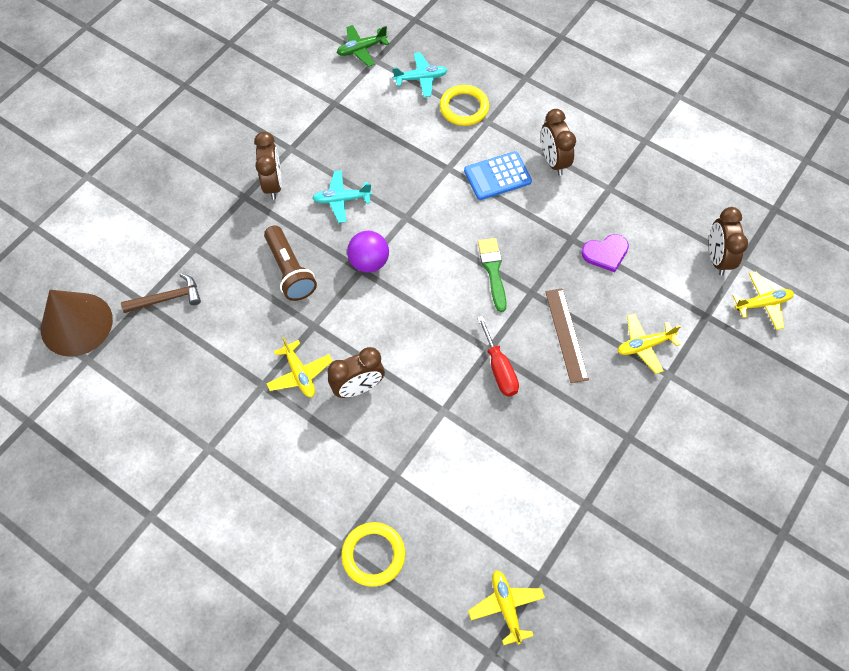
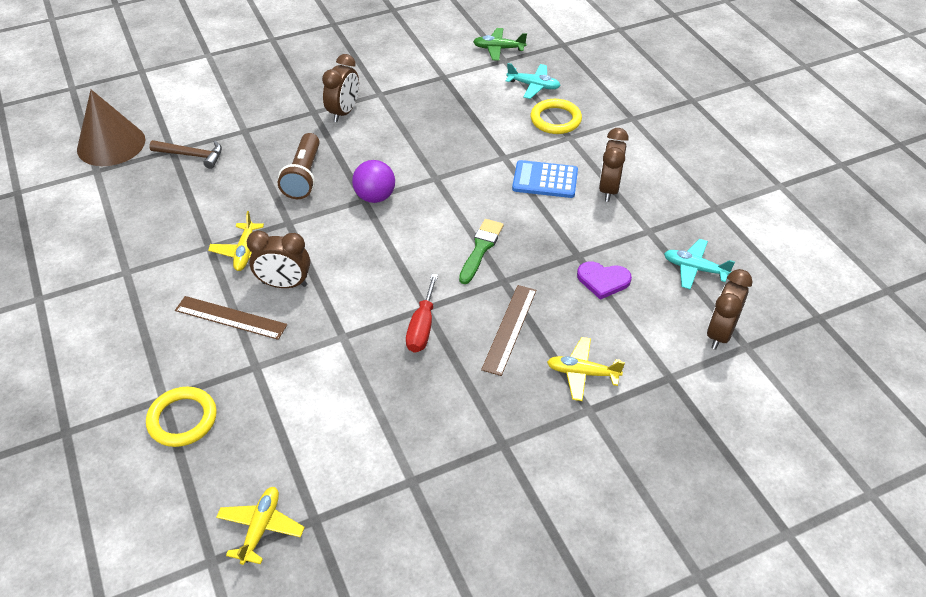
camera: 30 degrees right, 15 degrees down
turquoise plane [312,170,372,223] -> turquoise plane moved to [664,239,735,289]
yellow plane [732,271,794,330] -> none
none -> brown ruler [175,296,287,340]

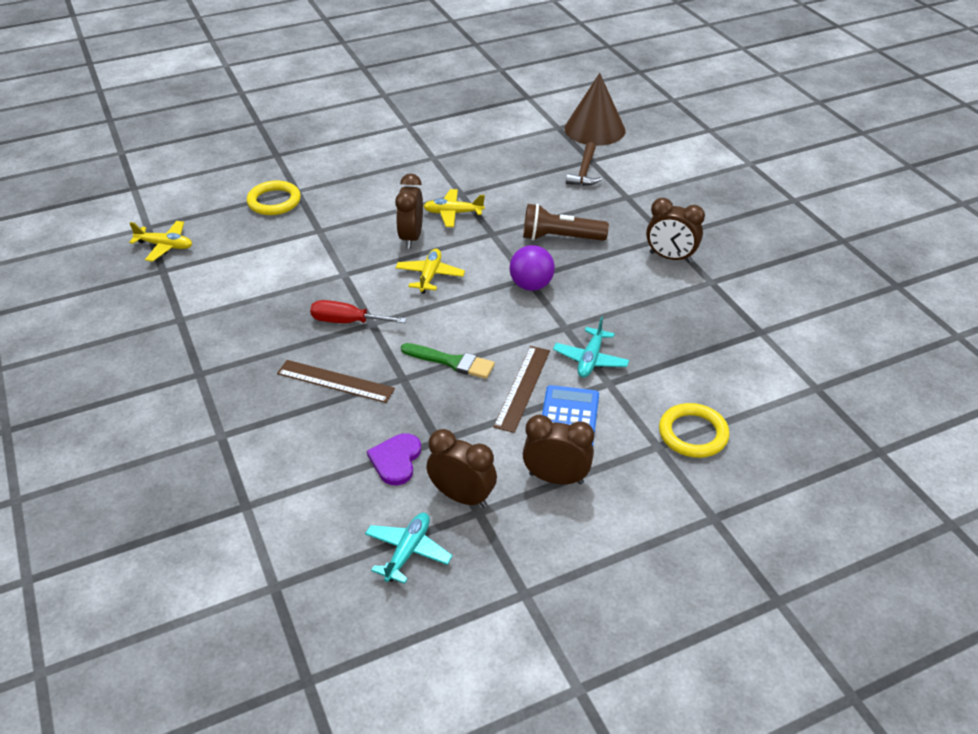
camera: 90 degrees right, 5 degrees down
brown ruler [175,296,287,340] -> brown ruler moved to [494,346,550,433]
green plane [473,28,527,61] -> none
turquoise plane [506,63,561,99] -> turquoise plane moved to [553,316,629,378]
yellow plane [547,337,625,401] -> yellow plane moved to [396,249,465,294]
brown clock [707,269,753,350] -> brown clock moved to [426,429,497,508]

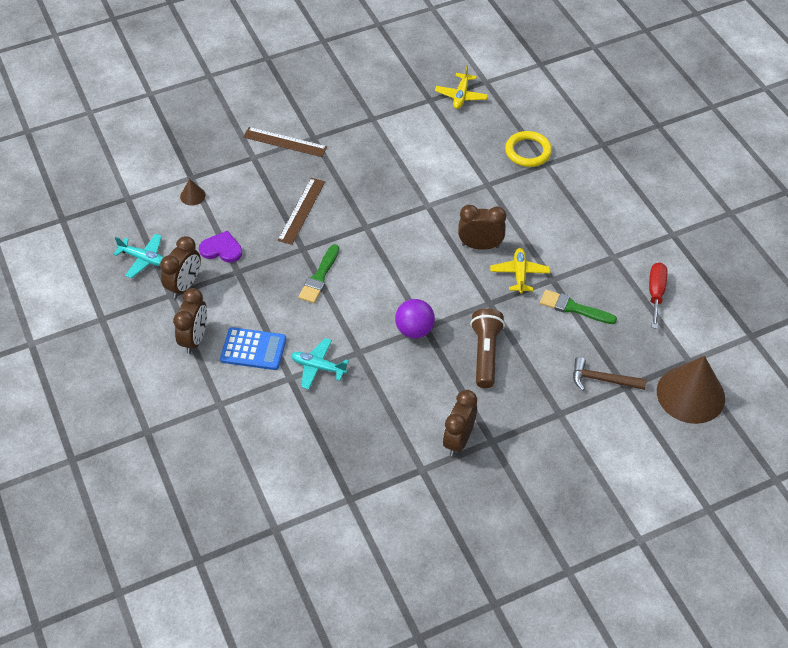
camera: 90 degrees right, 10 degrees up
red screwdriver [310,300,406,323] -> red screwdriver moved to [649,262,667,329]
yellow plane [396,249,465,294] -> none
brown ruler [494,346,550,433] -> brown ruler moved to [243,127,327,157]
yellow ring [659,403,730,458] -> none
none -> brown cone [180,179,206,206]
none -> green brush [540,290,617,324]

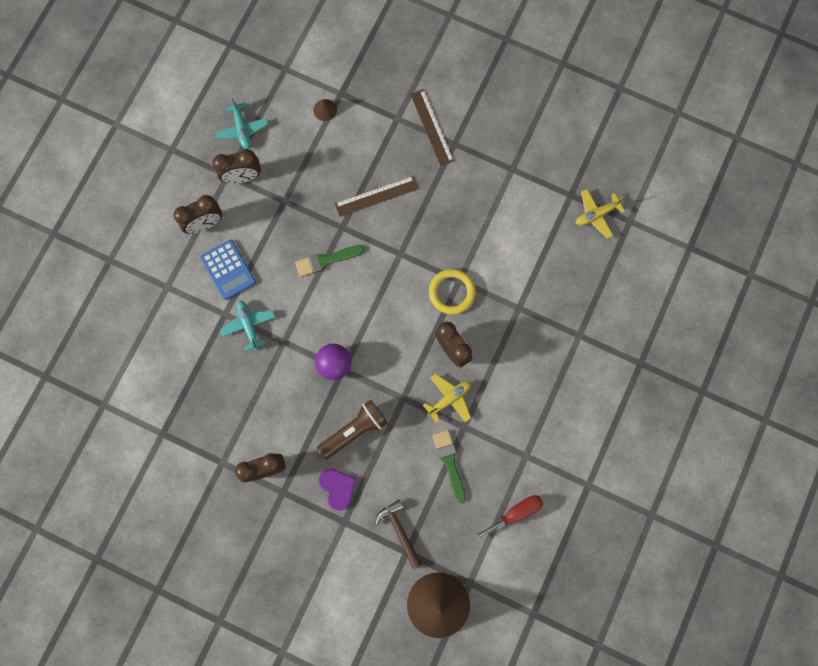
camera: 50 degrees right, 25 degrees up
purple heart [199,231,242,262] -> purple heart moved to [319,469,356,511]
yellow ring [505,131,552,167] -> yellow ring moved to [429,269,476,315]

